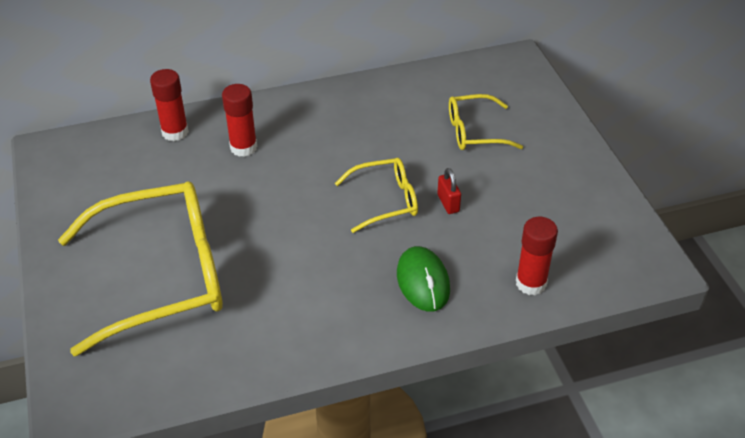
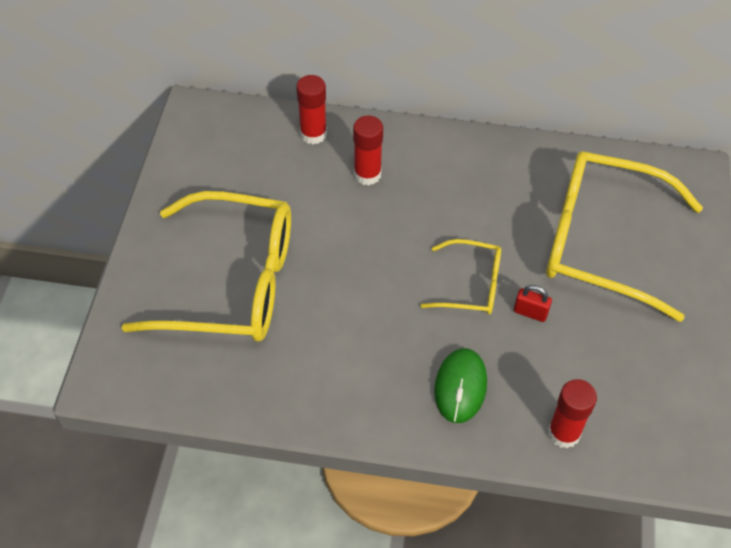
camera: 25 degrees right, 10 degrees up
red padlock [437,168,461,214] -> red padlock turned 75 degrees counterclockwise [514,285,552,322]
yellow glasses [449,94,523,150] -> yellow glasses [546,151,703,322], size x2.01

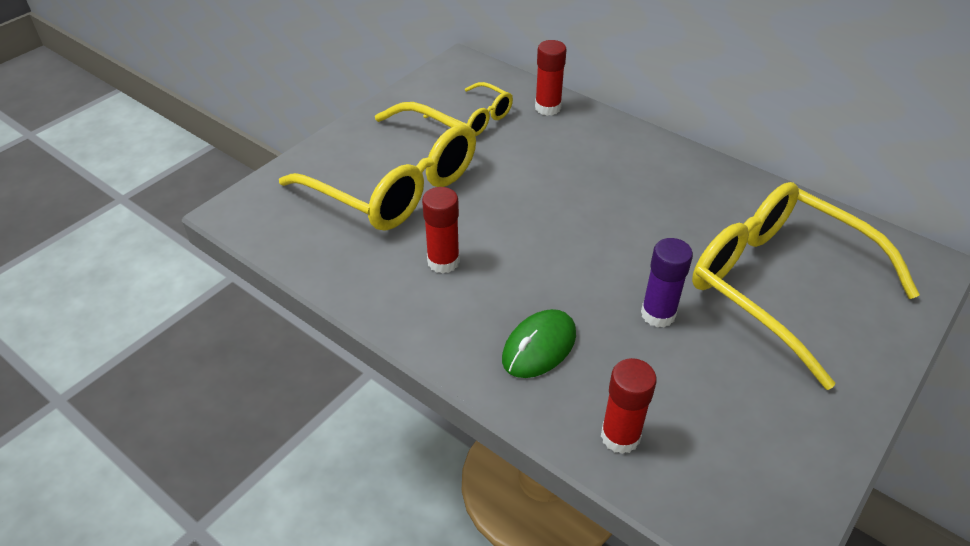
camera: 30 degrees right, 10 degrees down
red glue stick [353,116,383,185] -> red glue stick moved to [422,187,460,274]
yellow glasses [421,239,501,314] -> yellow glasses moved to [423,82,513,136]
red padlock [514,285,552,322] -> purple glue stick [641,238,693,327]

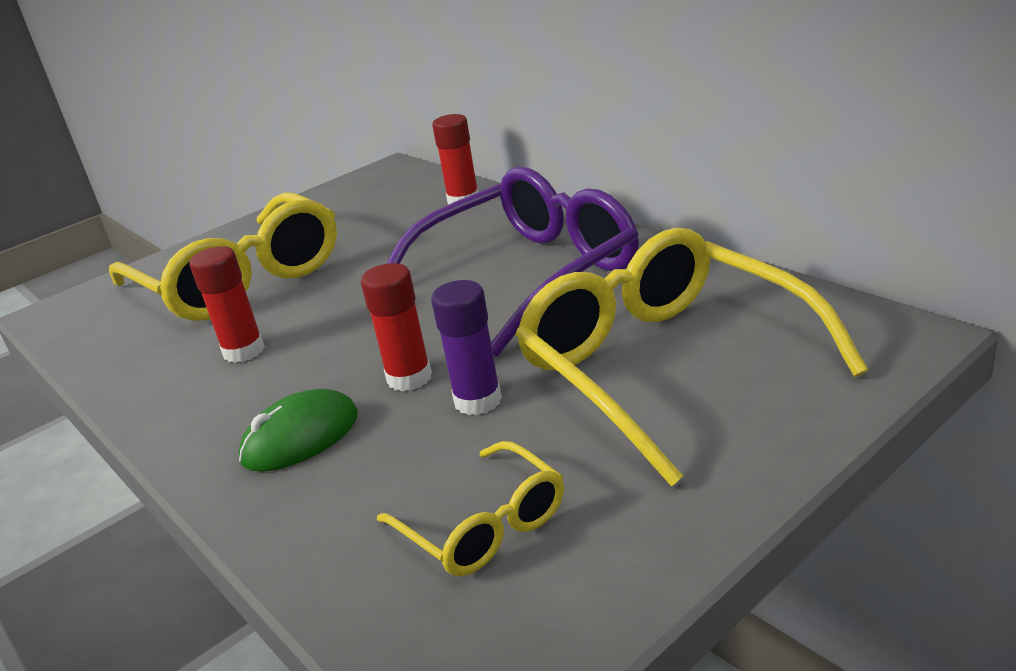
camera: 15 degrees right, 15 degrees down
yellow glasses [423,82,513,136] -> yellow glasses moved to [377,441,564,576]
red glue stick [601,358,657,454] -> red glue stick moved to [361,263,432,392]
none -> purple glasses [387,167,639,357]

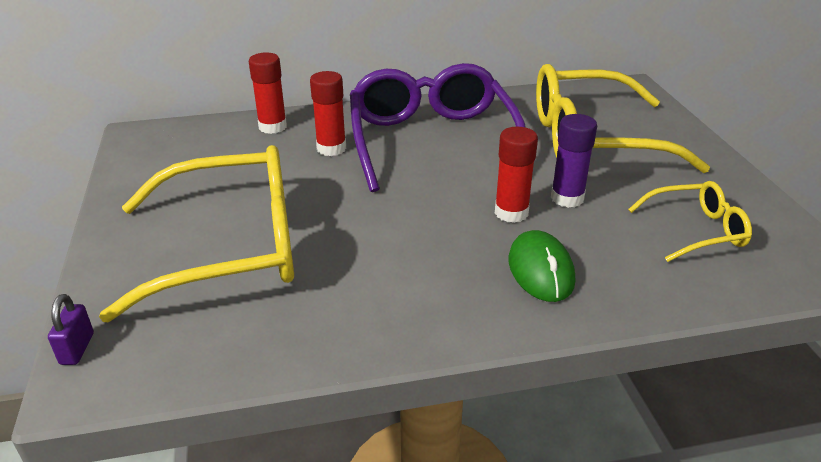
camera: 65 degrees left, 5 degrees up
red glue stick [189,246,265,363] -> red glue stick moved to [310,71,346,156]
none -> purple padlock [48,294,94,365]

